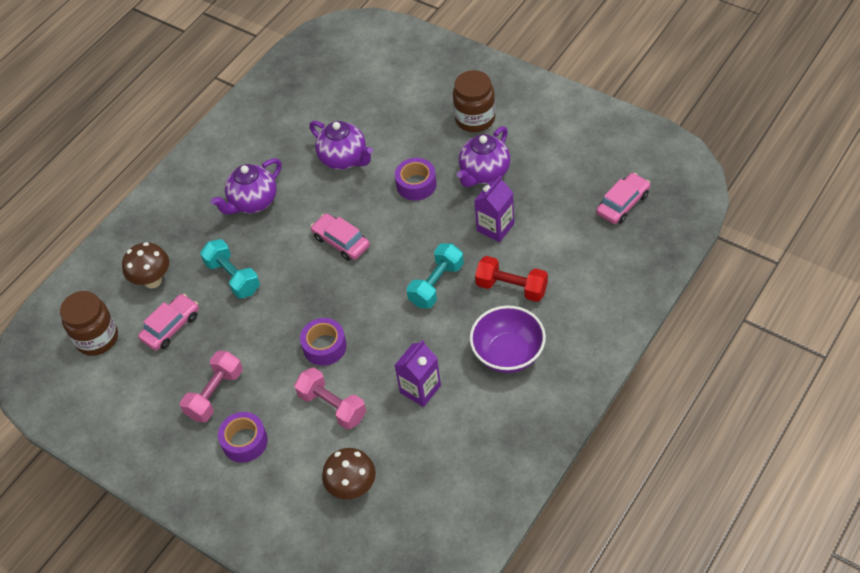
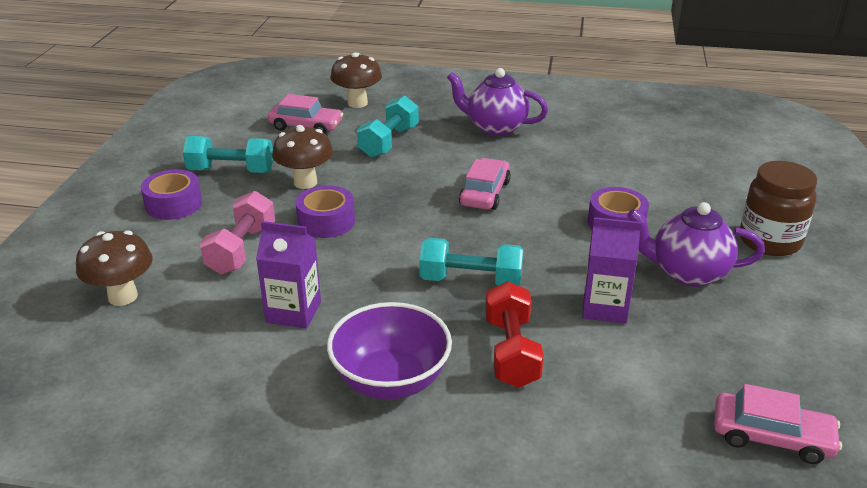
camera: 60 degrees right, 20 degrees down
brown jar [60,291,118,356] -> none
pink dumbbell [180,351,243,422] -> turquoise dumbbell [183,136,273,173]
purple teapot [309,121,373,170] -> none
none -> brown mushroom [272,125,333,189]

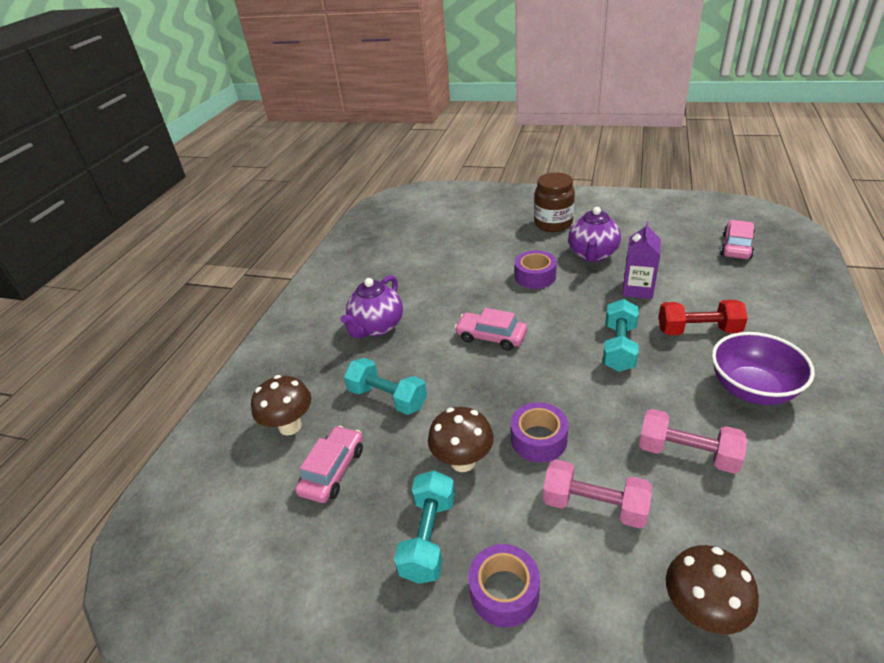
camera: 80 degrees left, 5 degrees up
purple carton [256,221,321,328] -> pink dumbbell [639,409,747,474]

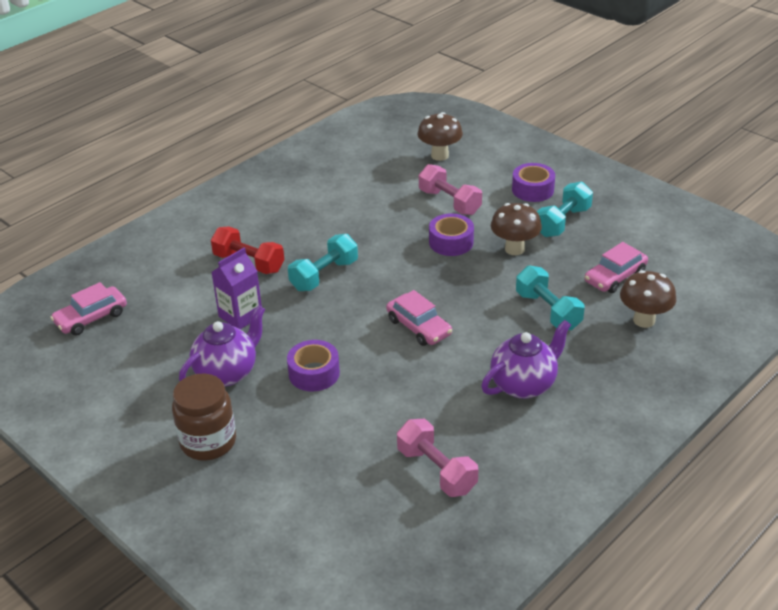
camera: 155 degrees left, 0 degrees up
pink dumbbell [639,409,747,474] -> pink dumbbell moved to [397,419,478,497]
purple bowl [712,332,815,405] -> none

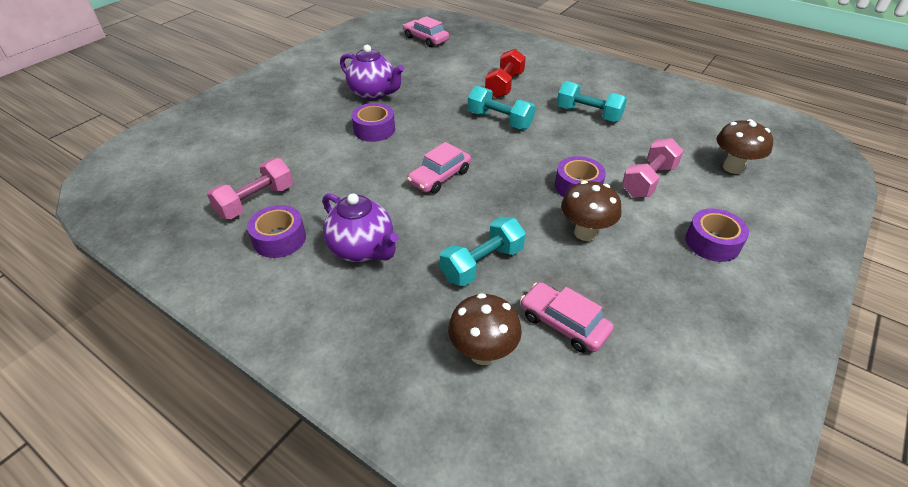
camera: 80 degrees right, 5 degrees up
brown jar [172,374,236,461] -> none
purple carton [211,248,262,329] -> none
turquoise dumbbell [537,182,593,237] -> turquoise dumbbell moved to [557,81,627,122]
none -> purple tape [247,205,306,258]

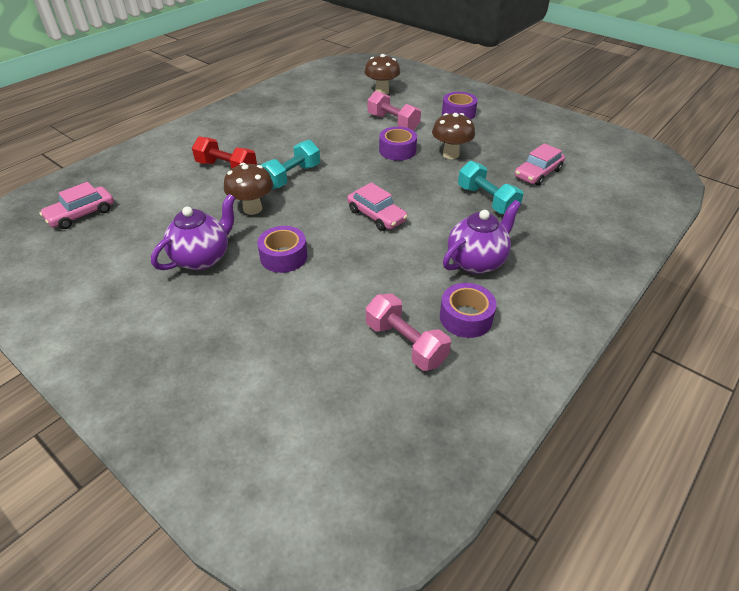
camera: 85 degrees left, 0 degrees up
brown mushroom [448,293,522,365] -> brown mushroom moved to [224,163,273,215]
turquoise dumbbell [557,81,627,122] -> none

